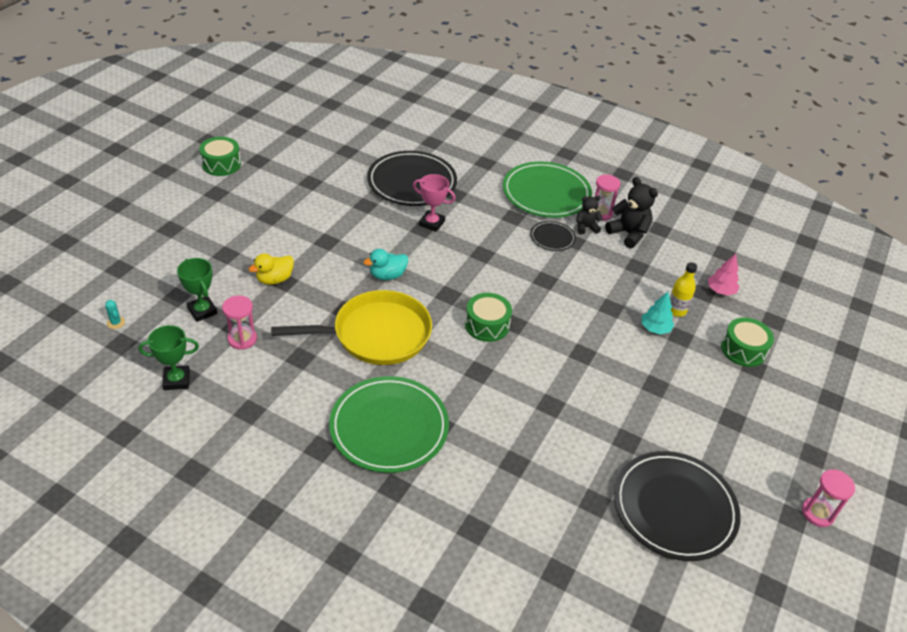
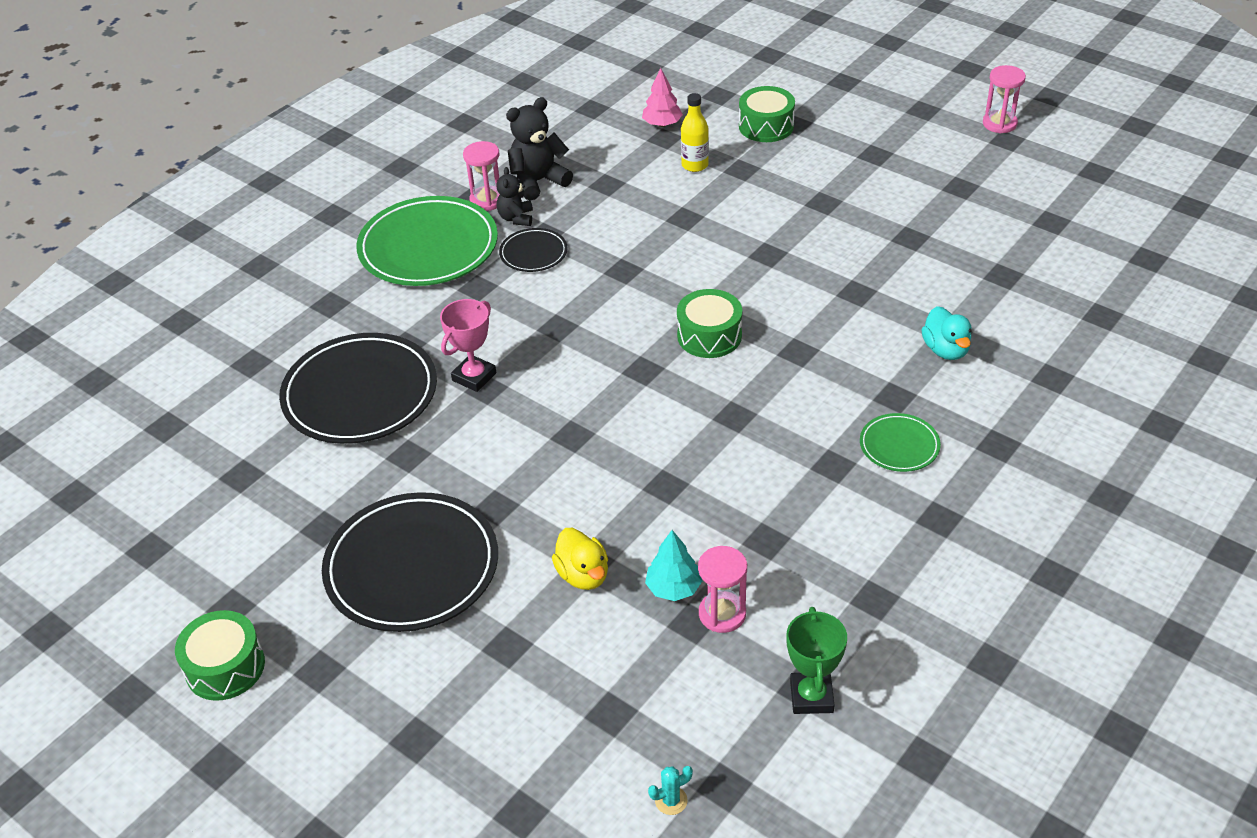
camera: 75 degrees left, 0 degrees up
green trophy [177,258,218,322] -> none
yellow pan [271,290,432,365] -> none
green plate [329,376,449,473] -> green plate [860,413,941,472], size x0.48
turquoise duck [363,249,408,280] -> turquoise duck moved to [921,306,971,360]
black plate [614,451,741,561] -> black plate moved to [322,492,498,632]
turquoise tree [641,292,674,335] -> turquoise tree moved to [645,530,702,601]

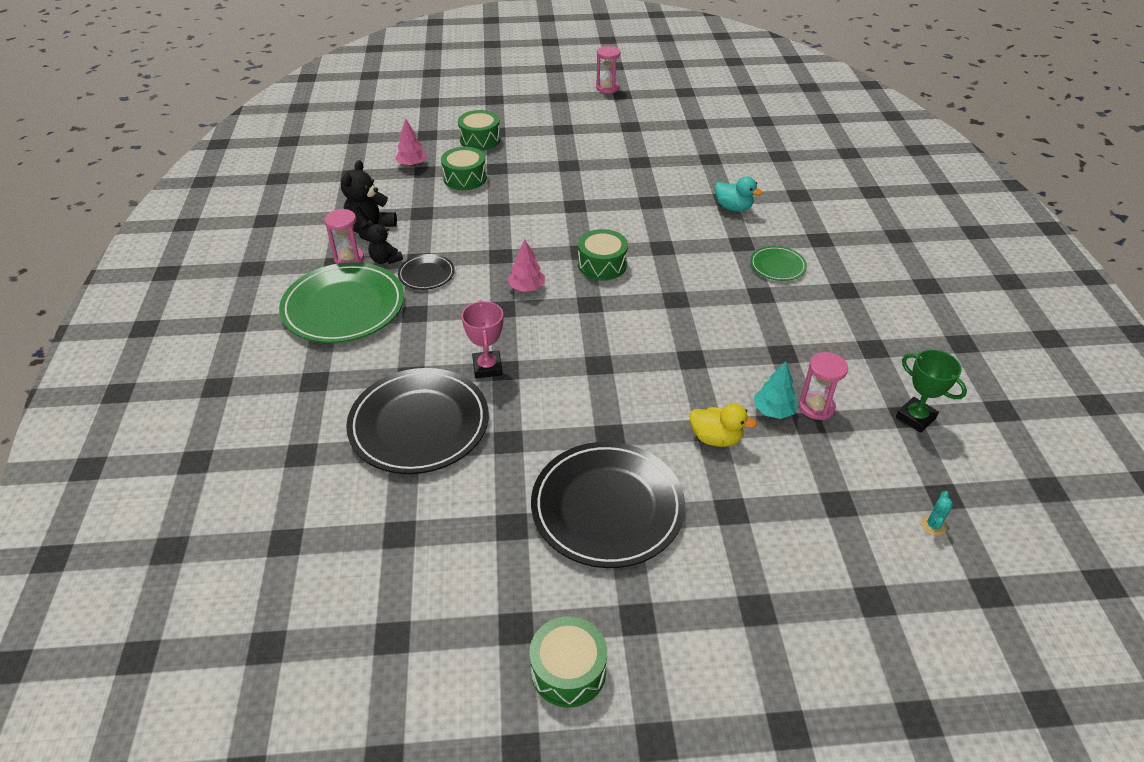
camera: 45 degrees left, 0 degrees up
yellow bottle [681,93,709,172] -> green drum [441,147,487,190]
none -> pink tree [508,239,545,292]

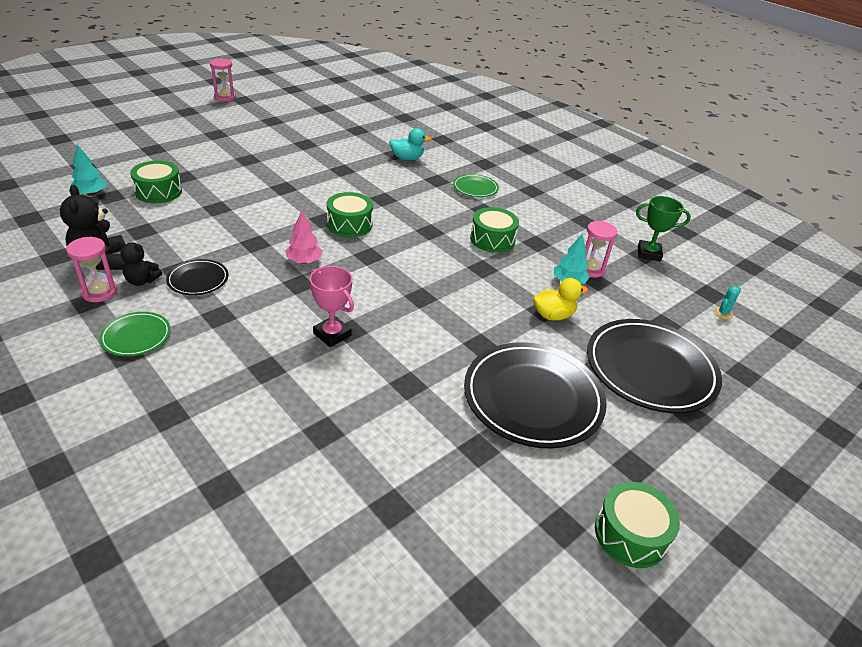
camera: 40 degrees left, 5 degrees down
green plate [279,262,404,343] -> green plate [99,312,171,356], size x0.48
black plate [346,368,489,474] -> black plate moved to [587,319,722,413]
pink tree [395,118,427,167] -> turquoise tree [70,145,107,196]
green drum [458,110,501,151] -> green drum moved to [470,207,519,253]
turquoise cactus [921,491,953,536] -> turquoise cactus turned 60 degrees clockwise [714,286,741,319]

